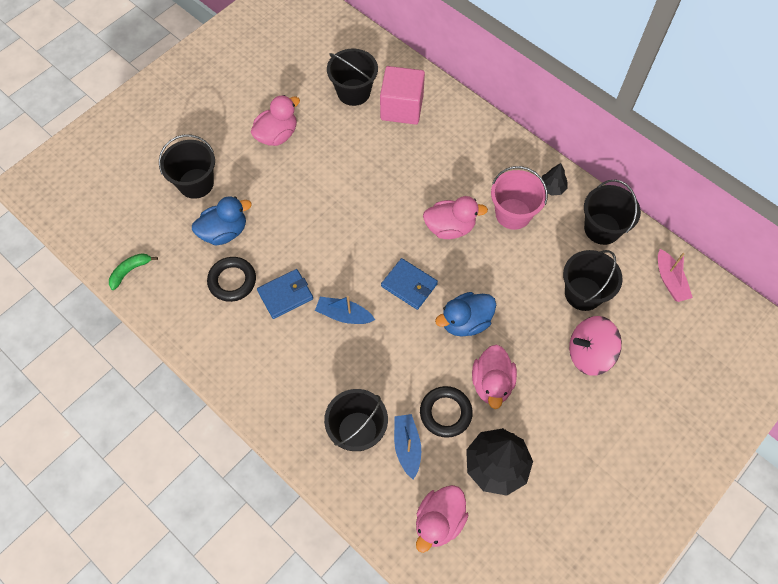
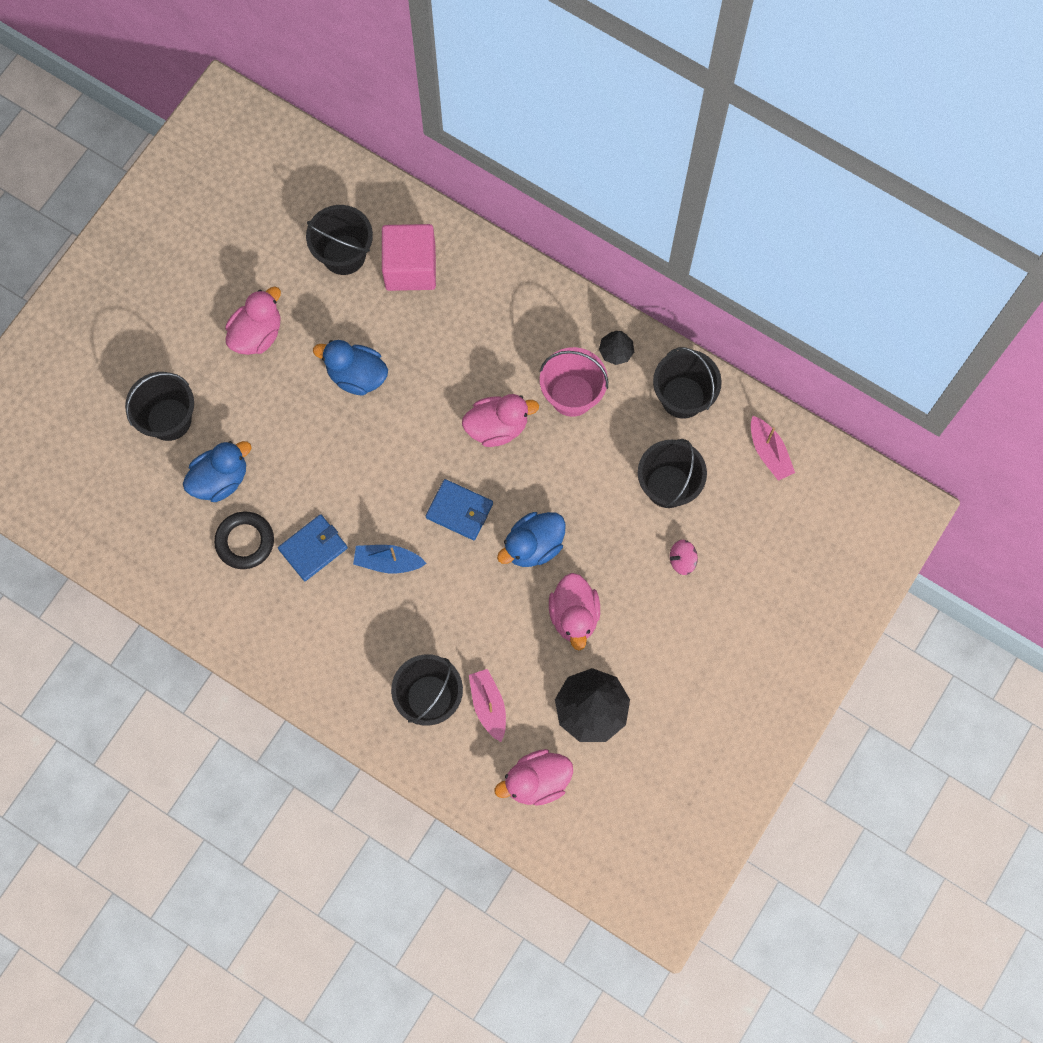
camera: 10 degrees left, 10 degrees up
green banana [109,253,158,290] -> none
blue boat [394,414,421,479] -> pink boat [469,669,506,742]
pink duck [416,485,469,553] -> pink duck turned 45 degrees clockwise [495,749,573,806]
black ring [420,386,473,438] -> none
pink spinning top [569,316,622,376] -> pink spinning top [670,540,698,575], size x0.51
none -> blue duck [313,340,388,396]

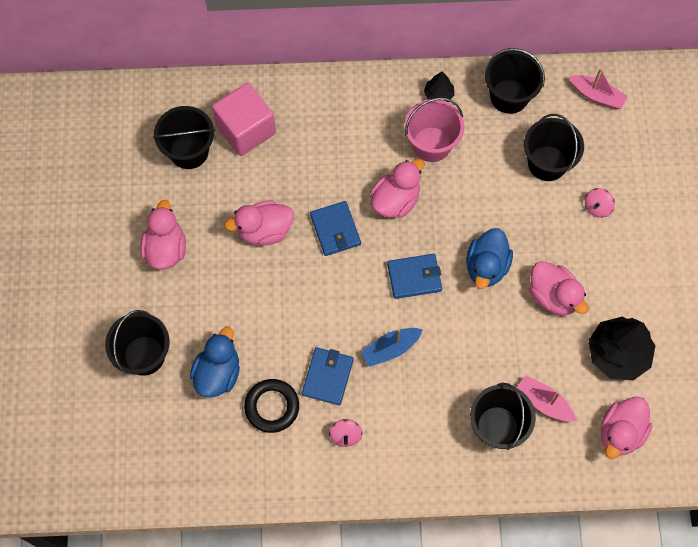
camera: 35 degrees left, 5 degrees down
blue duck [313,340,388,396] -> pink duck [224,201,294,245]
none -> blue wallet [310,201,361,256]
none -> pink spinning top [329,419,362,447]

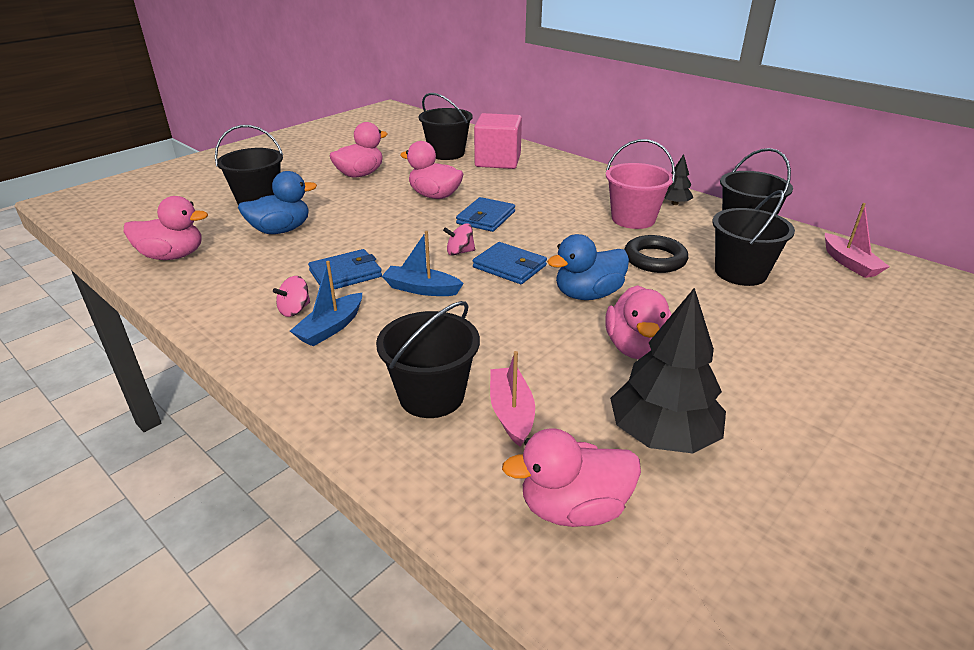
camera: 45 degrees right, 35 degrees down
black ring [244,379,299,433] -> black ring moved to [624,235,688,273]
pink duck [370,159,424,218] -> pink duck moved to [124,196,208,260]
pink spinning top [585,188,615,218] -> pink spinning top moved to [443,223,475,256]
none -> blue boat [290,261,362,346]

